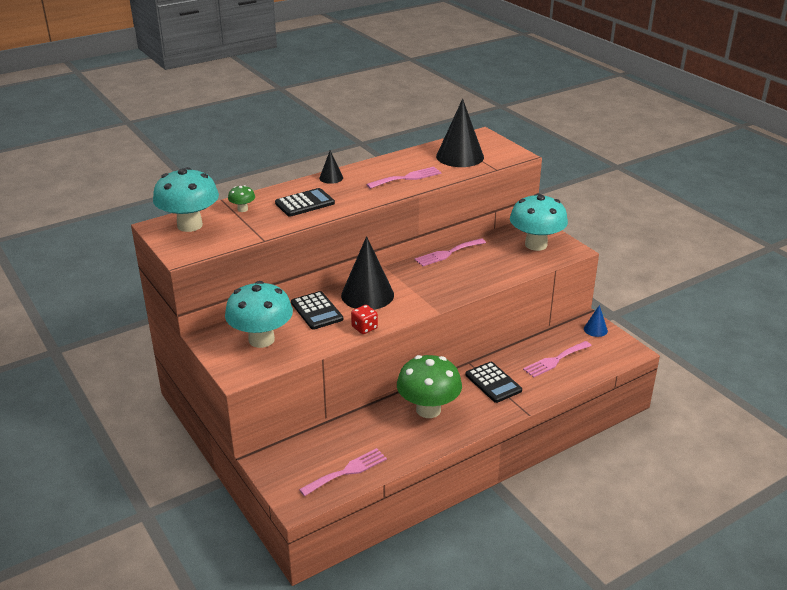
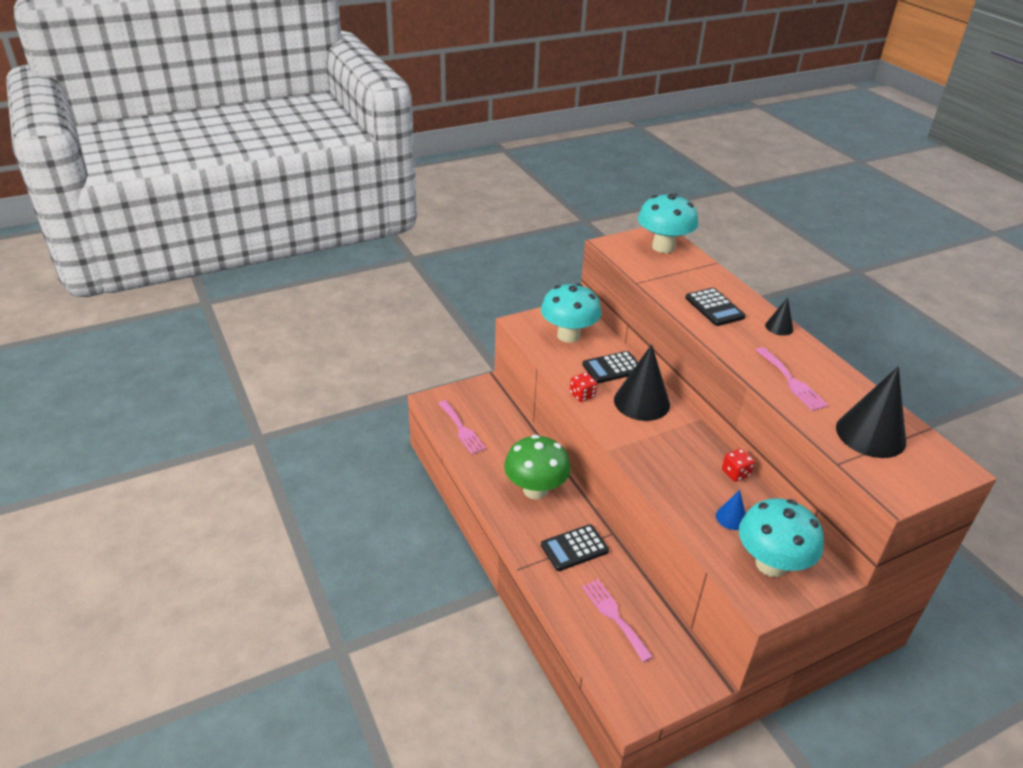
camera: 95 degrees right, 5 degrees up
green mushroom [228,185,255,212] -> none
pink fork [415,238,486,266] -> red dice [722,449,755,482]
blue cone [584,305,608,337] -> blue cone moved to [716,490,746,530]

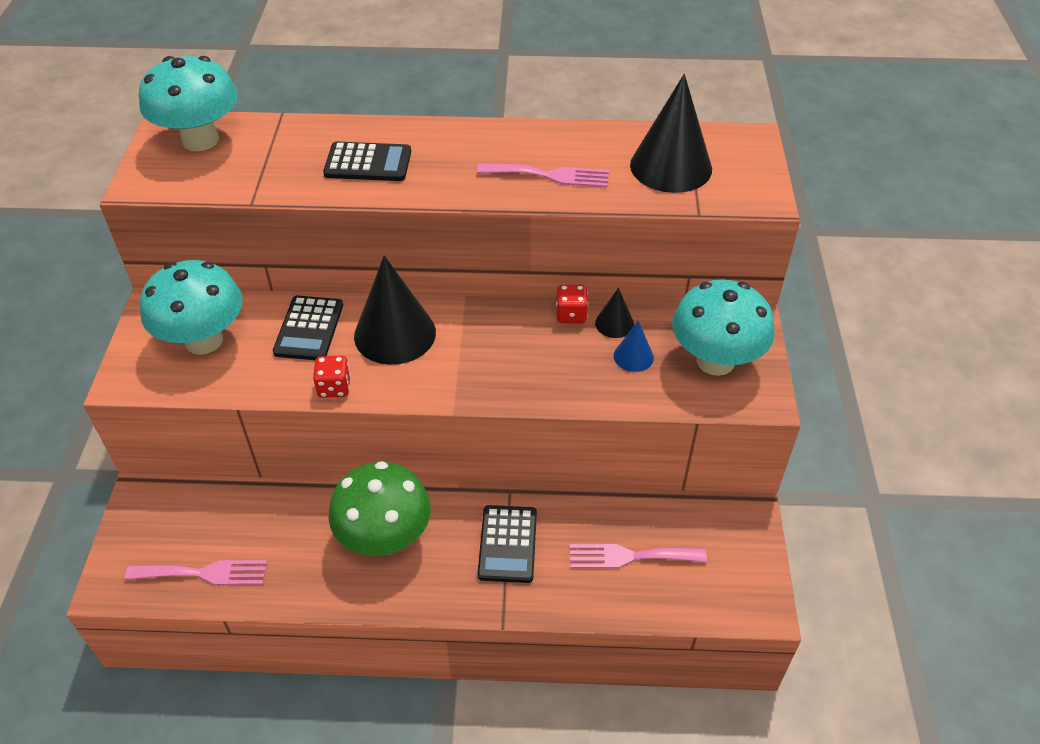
camera: 60 degrees left, 10 degrees up
black cone [765,298,793,336] -> black cone moved to [595,288,634,338]

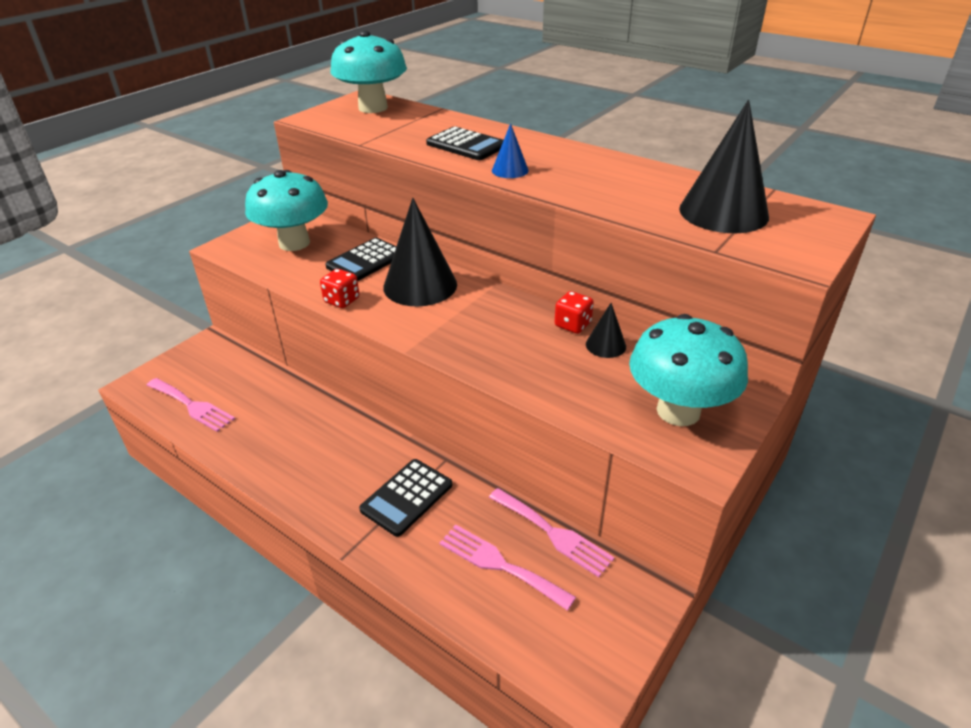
camera: 35 degrees right, 10 degrees down
green mushroom [329,461,431,556] -> none
pink fork [477,163,609,188] -> pink fork moved to [489,488,614,578]
blue cone [614,321,654,372] -> blue cone moved to [492,123,529,178]

